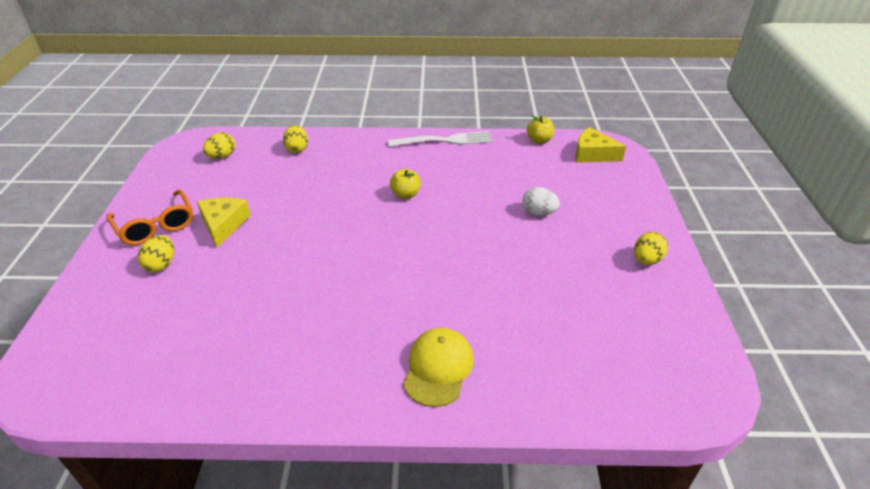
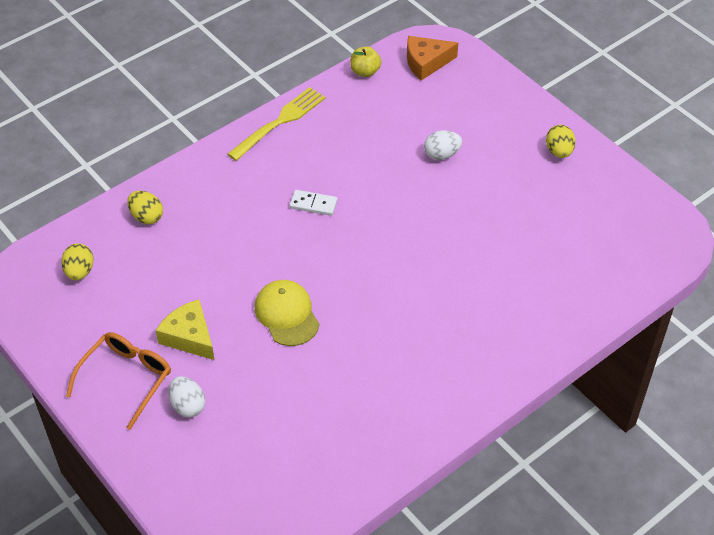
camera: 40 degrees left, 10 degrees up
orange glasses [107,189,193,245] -> orange glasses turned 75 degrees counterclockwise [66,332,171,430]
yellow egg [138,235,174,272] -> white egg [168,376,205,418]
white fork [388,131,493,147] -> yellow fork [227,87,326,161]
yellow apple [390,169,421,199] -> white domino [290,190,338,216]
yellow cap [403,328,474,407] -> yellow cap moved to [255,280,319,346]
yellow cheese [575,127,626,163] -> orange cheese [407,36,458,81]

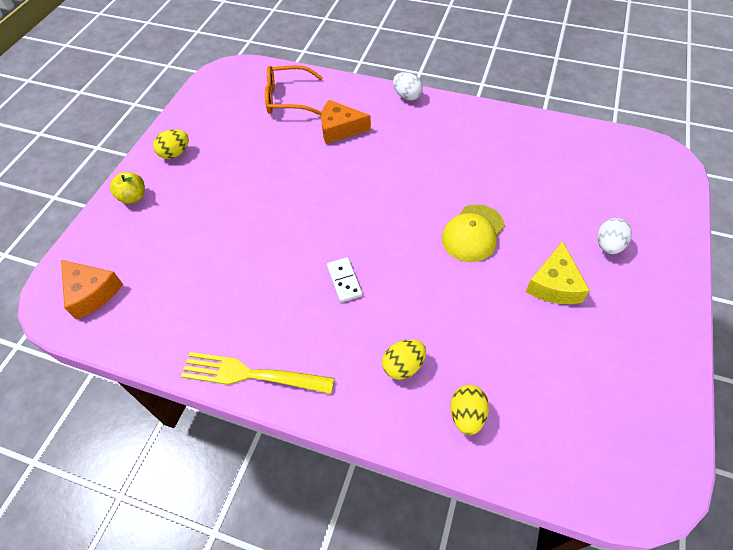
camera: 120 degrees left, 5 degrees up
yellow egg [61,243,94,280] -> yellow egg moved to [382,339,426,380]
orange glasses [66,332,171,430] -> orange glasses moved to [265,65,323,115]
yellow apple [350,46,381,77] -> yellow apple moved to [110,172,145,204]
white egg [424,130,462,160] -> white egg moved to [393,72,423,101]
none -> orange cheese [321,100,371,144]

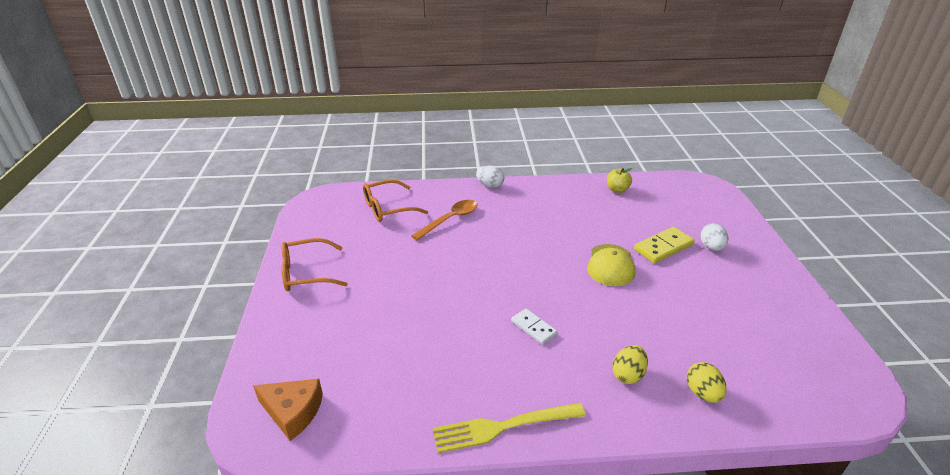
camera: 25 degrees left, 20 degrees down
yellow apple [110,172,145,204] -> yellow apple moved to [607,168,632,193]
yellow egg [153,129,189,159] -> orange glasses [281,238,348,291]
orange cheese [321,100,371,144] -> orange spoon [412,200,477,241]
yellow cheese [526,242,590,304] -> none
none -> yellow domino [634,227,695,263]

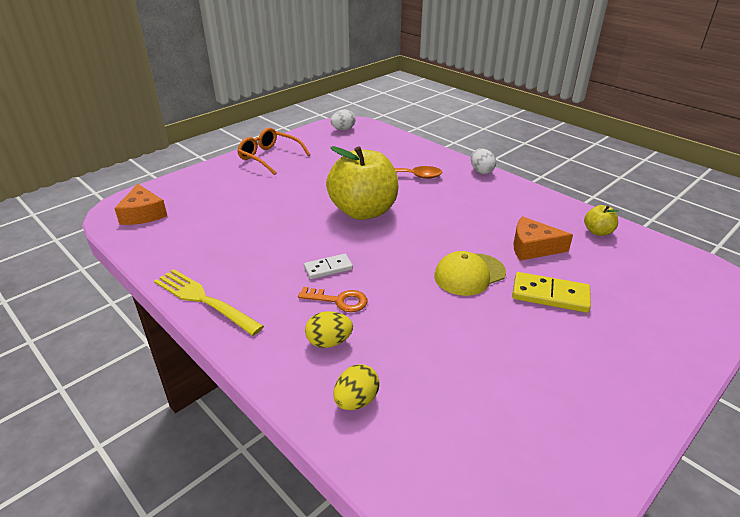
camera: 50 degrees right, 0 degrees up
orange glasses [363,180,428,222] -> none
white domino [511,309,557,345] -> white domino turned 60 degrees clockwise [304,254,353,279]
white egg [700,223,729,251] -> white egg moved to [330,109,356,130]
none -> orange key [298,287,367,312]
none -> yellow apple [326,146,399,220]
none -> orange cheese [514,216,573,261]

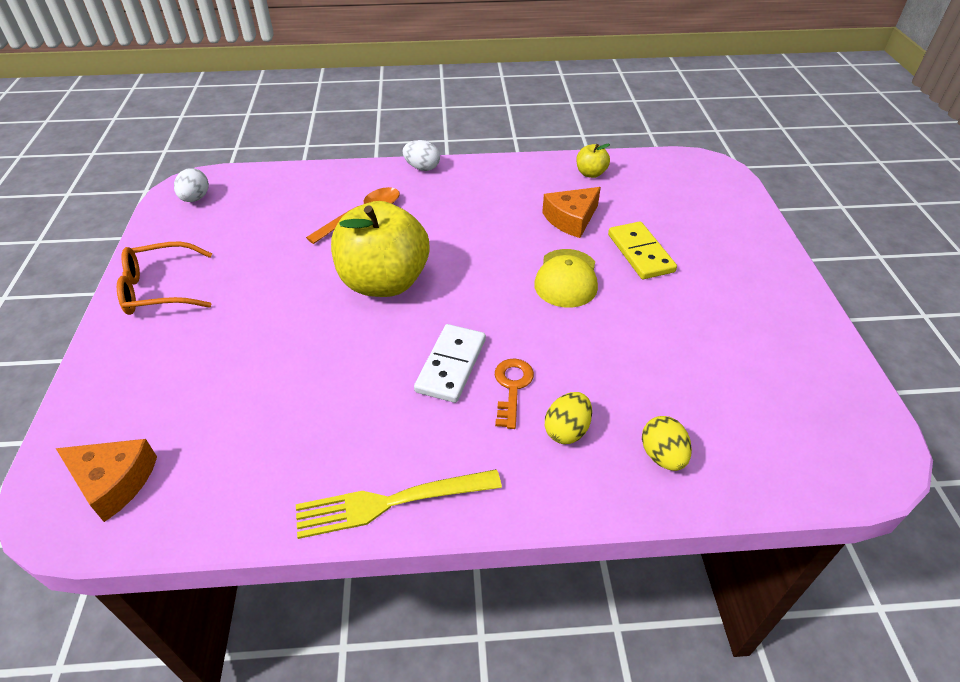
camera: 50 degrees left, 10 degrees up
orange key [298,287,367,312] -> orange key turned 45 degrees counterclockwise [495,359,534,429]
white domino [304,254,353,279] -> white domino [414,324,486,403], size x1.52
yellow domino [512,272,591,313] -> yellow domino turned 75 degrees counterclockwise [608,221,677,279]

